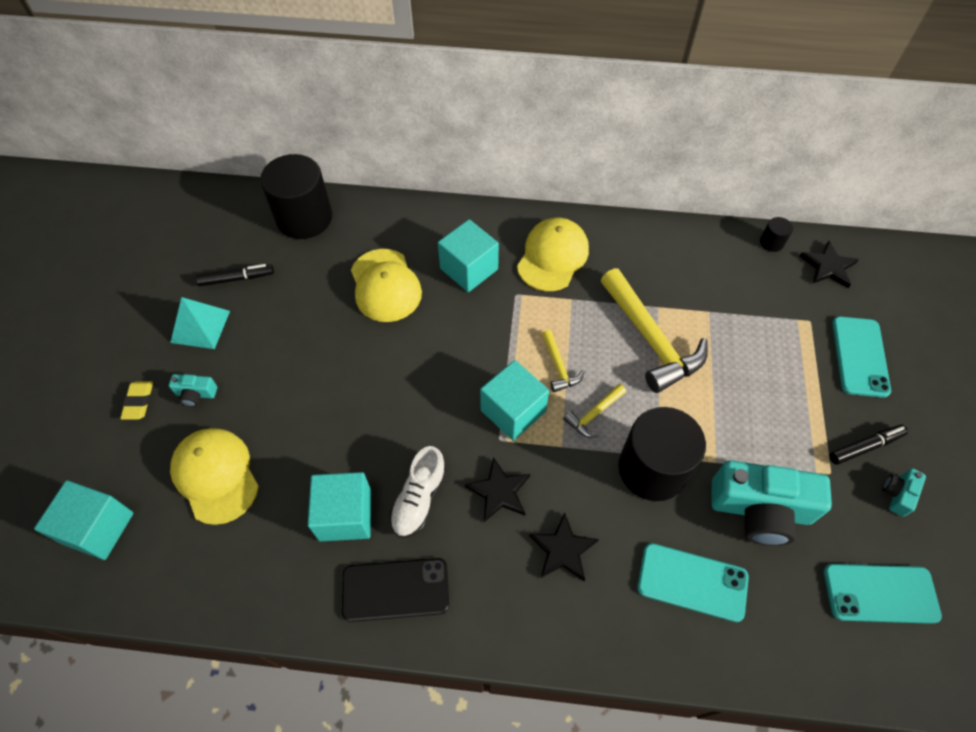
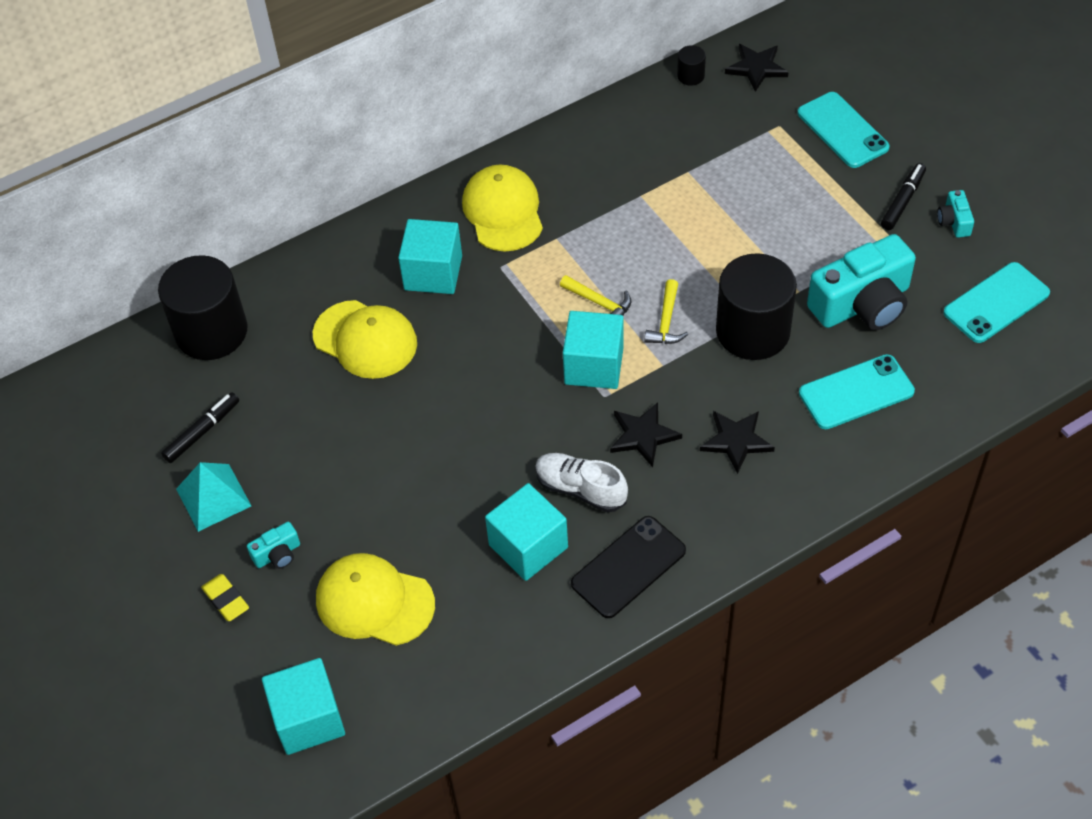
camera: 35 degrees left, 5 degrees down
white shoe [390,446,447,538] -> white shoe turned 135 degrees clockwise [535,453,628,512]
yellow hammer [601,268,708,393] -> none

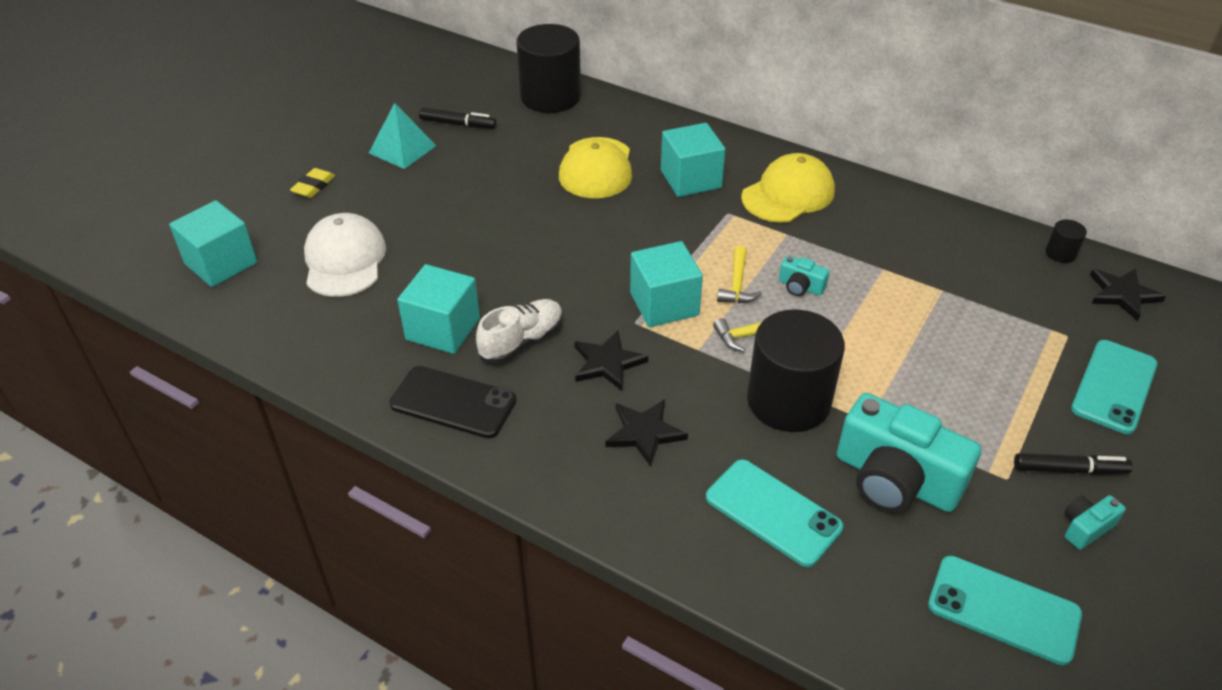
camera: 60 degrees right, 10 degrees down
turquoise camera [247,522,300,569] -> turquoise camera moved to [779,255,829,296]
yellow cap [316,553,435,646] -> white cap [304,213,386,297]
white shoe [535,453,628,512] -> white shoe turned 45 degrees clockwise [476,299,563,363]

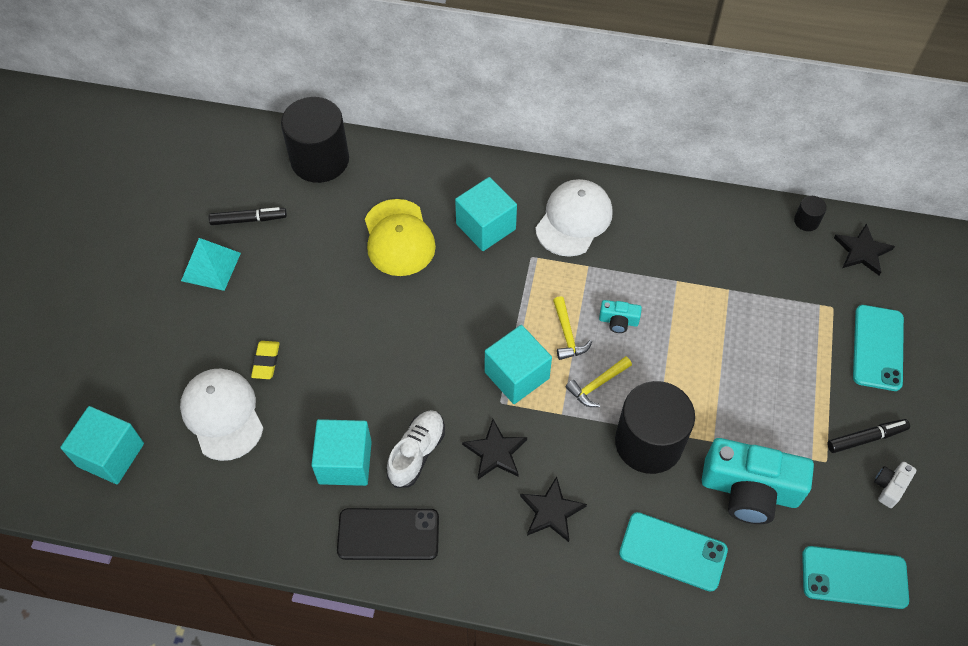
camera: 20 degrees left, 15 degrees up
yellow eraser [290,168,335,198] -> yellow eraser moved to [251,341,280,379]
yellow cap [741,153,835,223] -> white cap [535,179,613,257]
turquoise camera [1065,495,1126,550] -> white camera [874,462,916,508]

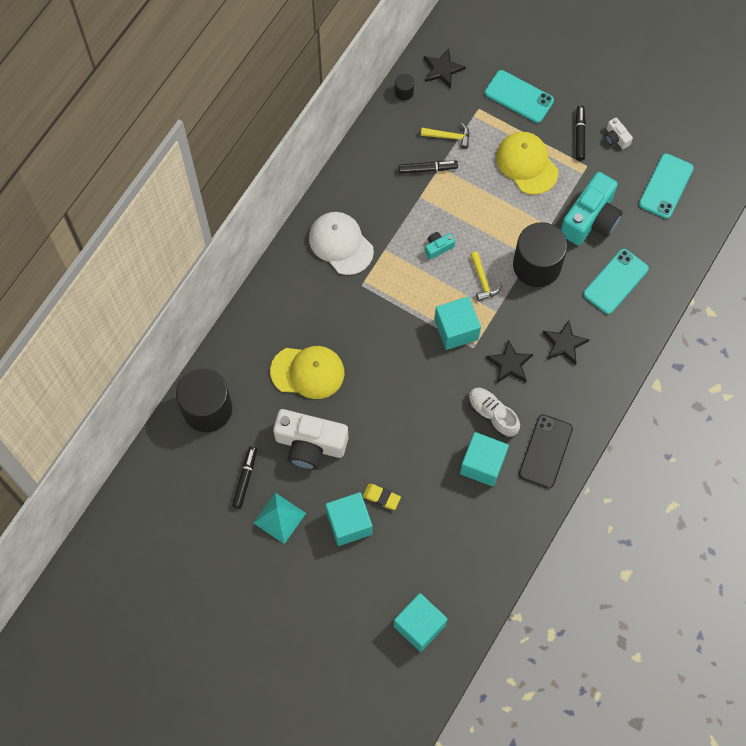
camera: 70 degrees left, 10 degrees up
white cap [180,368,263,461] -> none
turquoise cube [455,177,517,251] -> turquoise cube moved to [325,492,372,546]
yellow hammer [553,296,592,360] -> yellow hammer moved to [421,123,470,149]
turquoise camera [599,300,642,333] -> turquoise camera turned 150 degrees counterclockwise [425,232,455,260]
none -> white camera [273,409,348,470]
none -> black marker [399,161,458,174]
none -> yellow cap [496,132,558,195]

